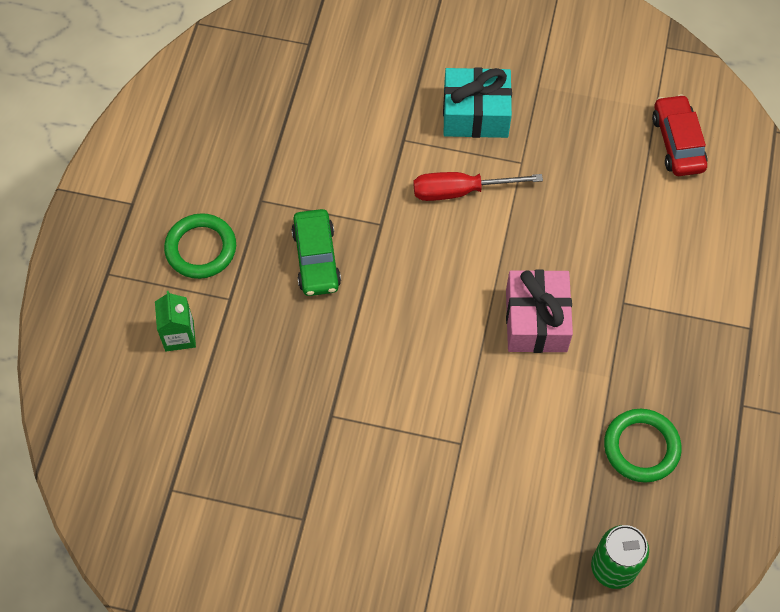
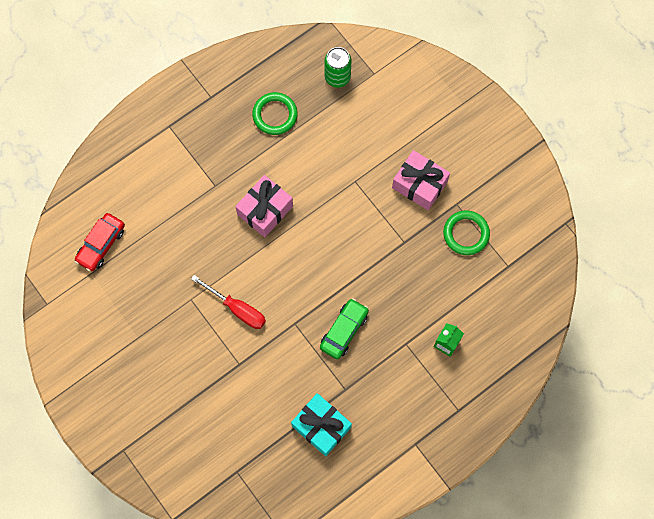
camera: 140 degrees left, 10 degrees up
green ring [164,213,236,279] -> green ring moved to [443,211,490,255]
turquoise gift [443,67,512,138] -> turquoise gift moved to [291,393,352,456]
none -> pink gift [392,150,450,210]

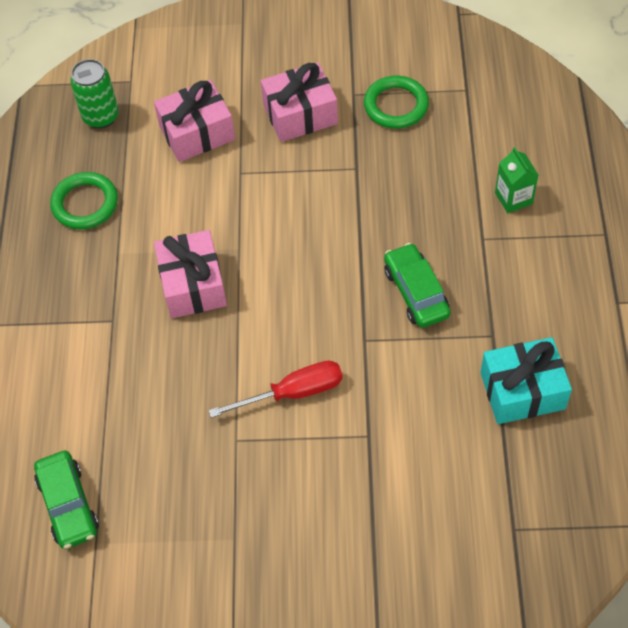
camera: 50 degrees left, 15 degrees down
red car [75,213,125,271] -> green car [34,450,99,549]
none -> pink gift [154,80,235,162]

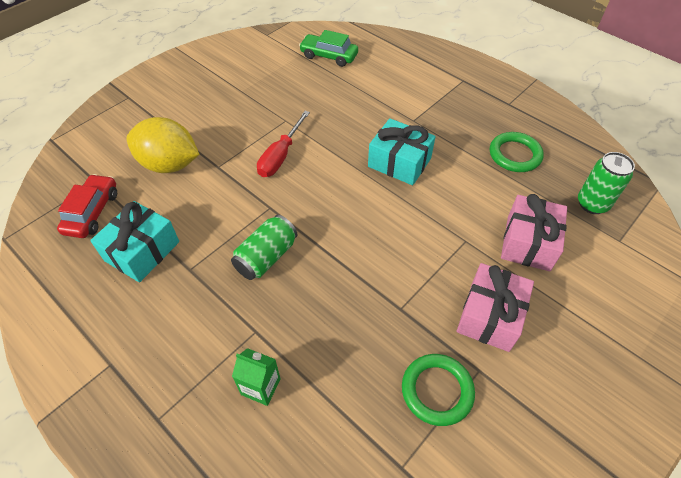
camera: 130 degrees right, 5 degrees down
pink gift [154,230,227,318] -> turquoise gift [368,118,436,185]
green car [384,243,451,328] -> green can [231,215,297,280]
none -> red car [57,174,117,238]
none -> yellow lemon [127,117,199,173]

